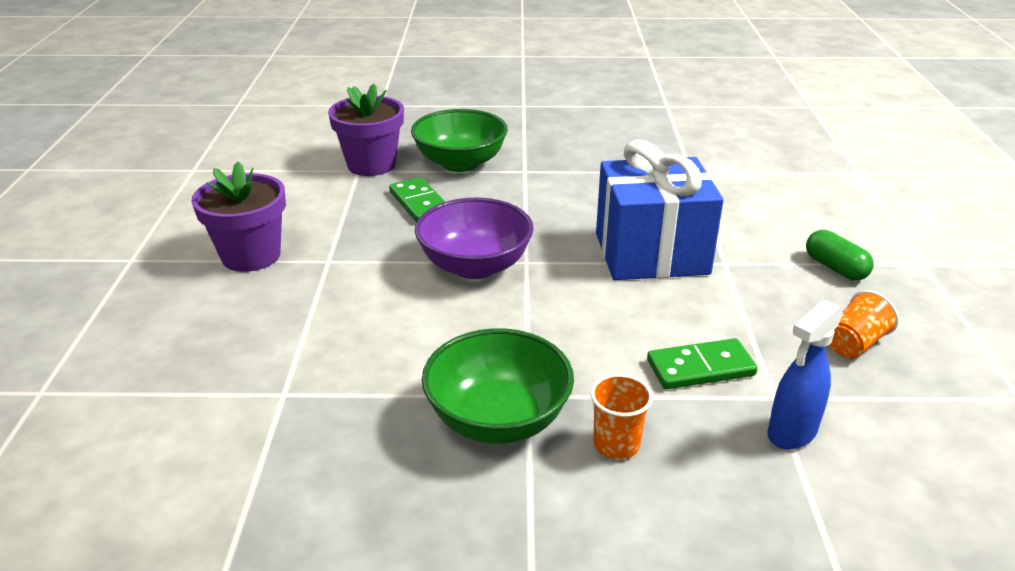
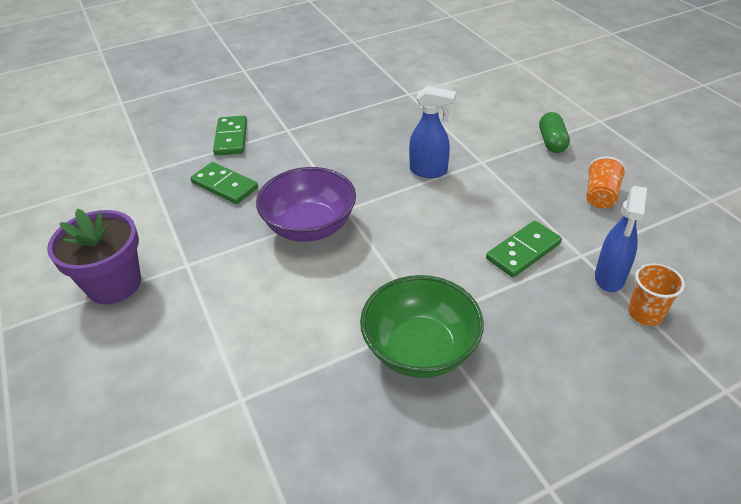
camera: 25 degrees left, 10 degrees up
purple flower pot [328,84,404,176] -> none
green bowl [411,109,508,172] -> green domino [213,116,247,156]
orange cup [590,374,653,460] -> orange cup moved to [628,263,685,326]
blue gift [596,139,724,280] -> blue spray bottle [409,86,456,178]
green capsule [806,230,874,281] -> green capsule turned 60 degrees clockwise [539,112,570,153]

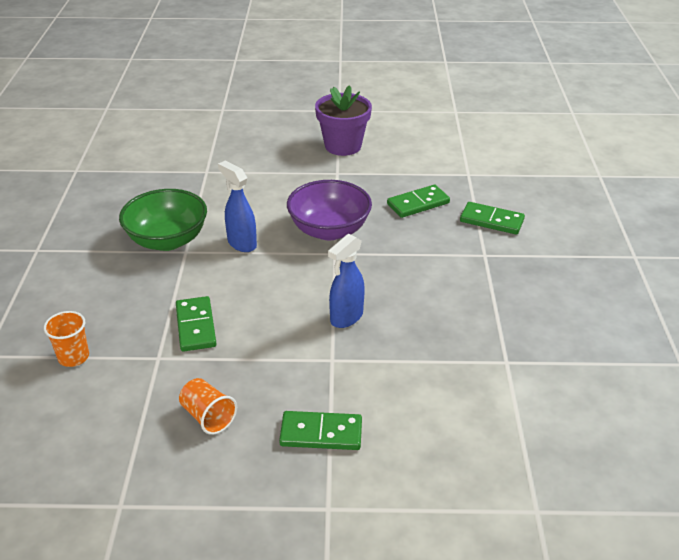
camera: 115 degrees right, 5 degrees down
green capsule [539,112,570,153] -> green domino [279,411,362,450]
blue spray bottle [595,186,647,292] -> blue spray bottle moved to [218,161,257,252]

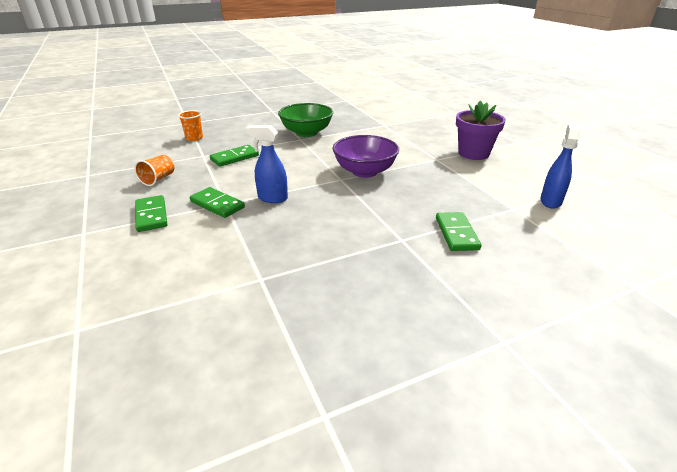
camera: 65 degrees right, 5 degrees down
blue spray bottle [218,161,257,252] -> blue spray bottle moved to [540,124,580,209]
green domino [387,185,450,218] -> green domino moved to [190,187,245,218]

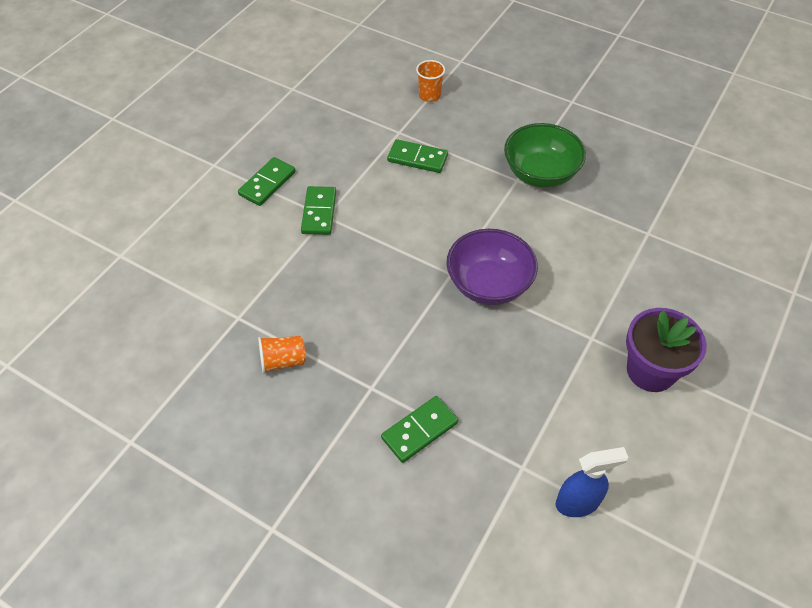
camera: 55 degrees right, 20 degrees up
orange cup [134,155,174,186] -> orange cup moved to [258,336,306,374]
blue spray bottle [246,125,288,203] -> none

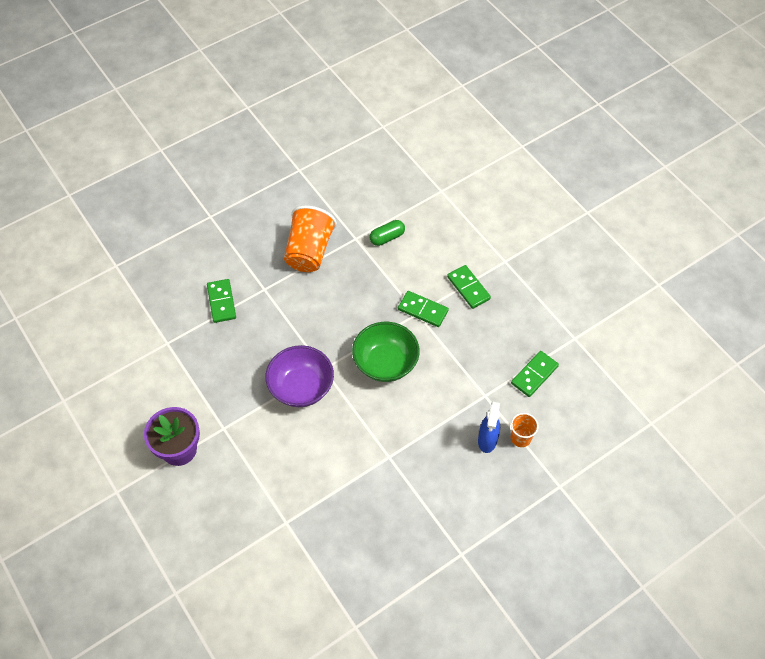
camera: 115 degrees right, 5 degrees up
orange cup [258,336,306,374] -> orange cup [284,206,337,272], size x1.91
green domino [387,139,448,173] -> green domino moved to [511,351,559,397]
green bowl [504,123,586,188] -> green bowl moved to [352,322,420,382]
blue spray bottle [556,447,629,517] -> blue spray bottle moved to [478,402,500,453]
none -> green capsule [369,220,405,246]

